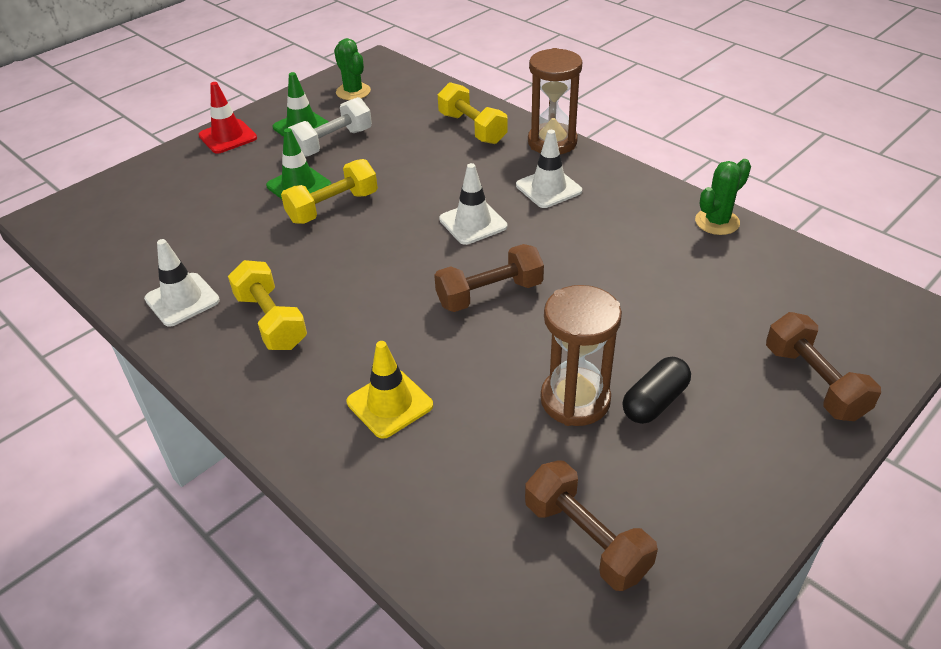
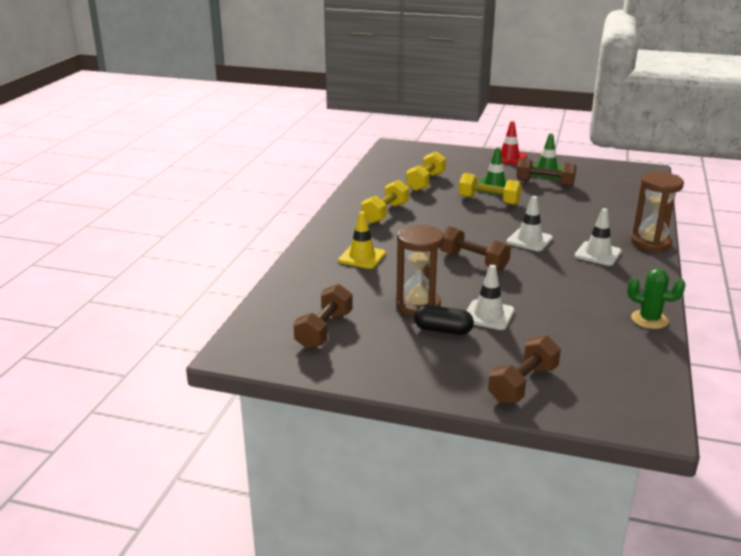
camera: 60 degrees right, 15 degrees down
white traffic cone [144,239,220,327] -> white traffic cone moved to [466,265,515,330]
white dumbbell [288,97,372,157] -> brown dumbbell [516,157,577,187]
green cactus [334,38,371,100] -> none
yellow dumbbell [438,82,507,144] -> yellow dumbbell moved to [406,151,446,191]

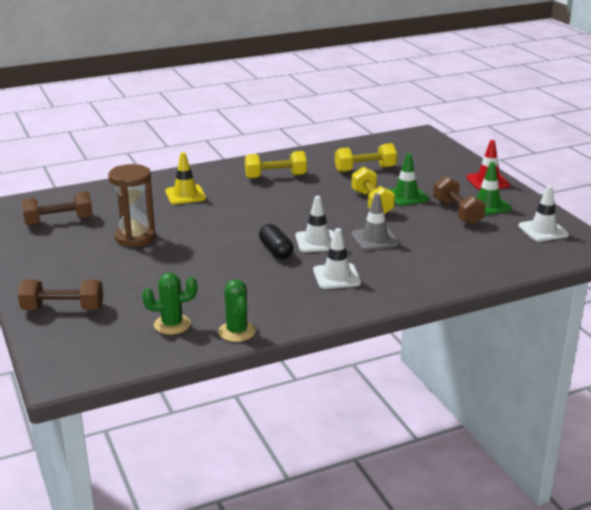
camera: 50 degrees right, 0 degrees up
black capsule [414,305,474,335] -> black capsule moved to [259,224,293,259]
brown dumbbell [440,226,511,270] -> none
white traffic cone [466,265,515,330] -> white traffic cone moved to [518,185,569,242]
brown hourglass [631,172,684,252] -> none
none -> green cactus [142,273,197,334]
none -> grey traffic cone [352,193,399,250]

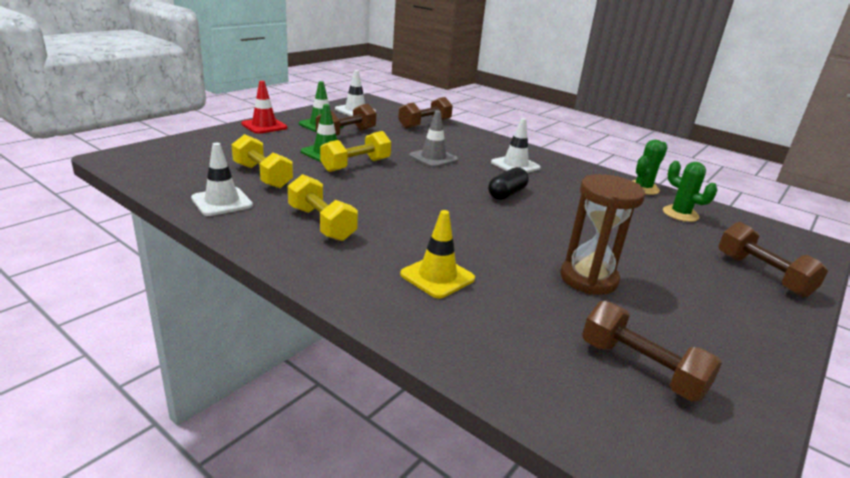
camera: 120 degrees left, 0 degrees up
white traffic cone [295,196,334,252] -> white traffic cone moved to [191,143,253,216]
none -> brown dumbbell [398,97,453,129]

